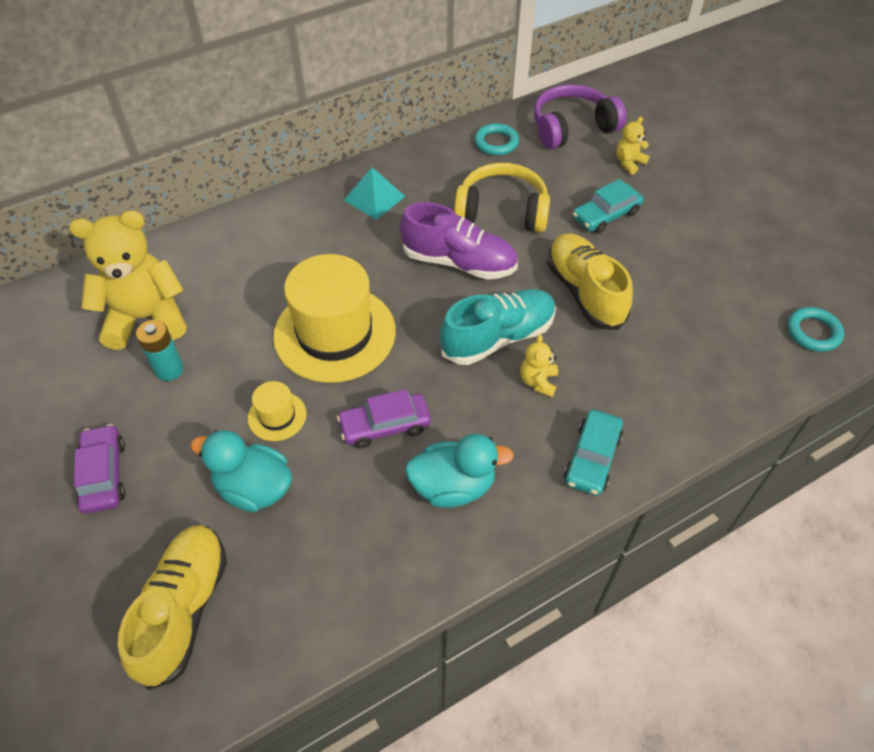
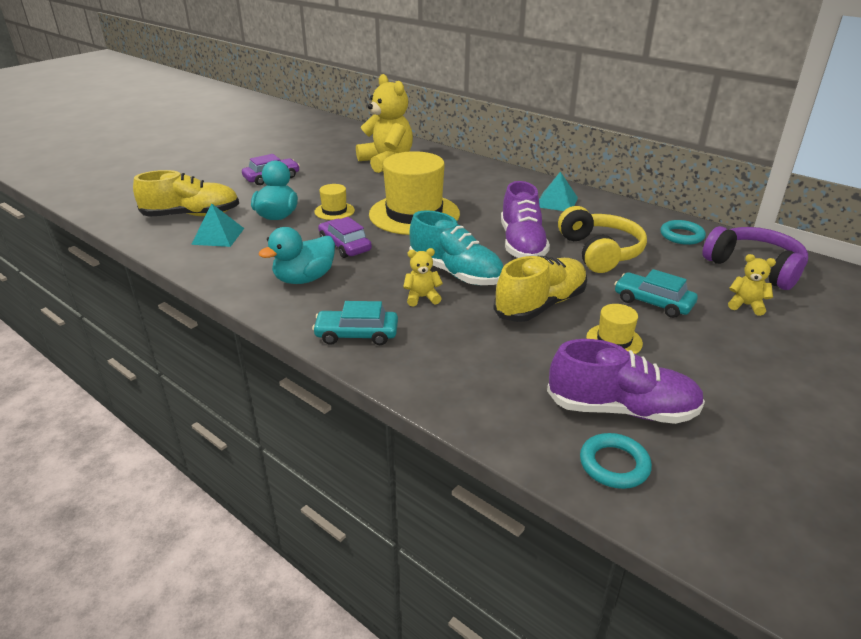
camera: 70 degrees right, 20 degrees down
turquoise battery [136,320,184,381] -> none
turquoise duck [405,434,514,508] -> turquoise duck turned 75 degrees clockwise [259,227,335,284]
none -> turquoise pyramid [191,204,244,247]
none -> purple shoe [547,339,705,424]
none -> yellow hat [586,304,643,354]

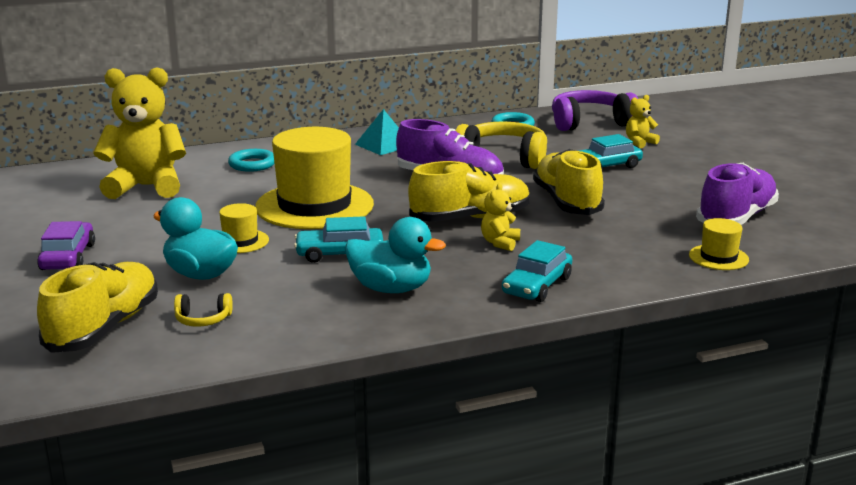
camera: 60 degrees left, 10 degrees down
turquoise pyramid [191,204,244,247] -> yellow headphones [174,293,233,327]
turquoise duck [259,227,335,284] -> turquoise duck turned 60 degrees counterclockwise [345,217,446,293]
purple car [318,217,372,258] -> turquoise car [294,216,383,263]
turquoise shoe [409,210,504,285] -> yellow shoe [408,161,530,222]
turquoise ring [580,433,652,489] -> turquoise ring moved to [228,149,275,172]
yellow hat [586,304,643,354] -> yellow hat moved to [689,218,749,270]

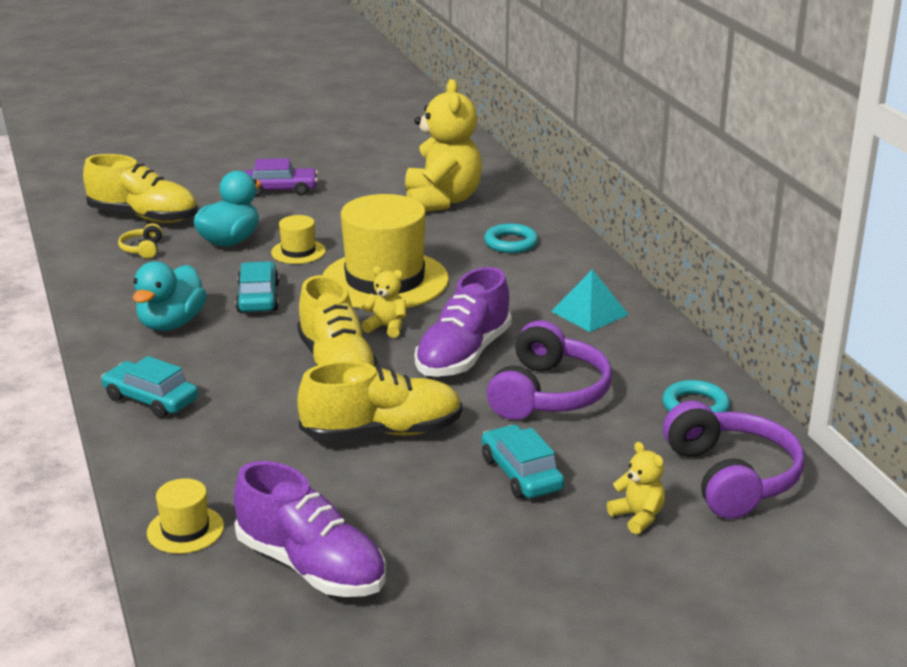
camera: 90 degrees right, 5 degrees up
yellow headphones [456,122,547,169] -> purple headphones [487,320,612,420]
yellow teddy bear [481,183,520,251] -> yellow teddy bear moved to [361,266,406,338]

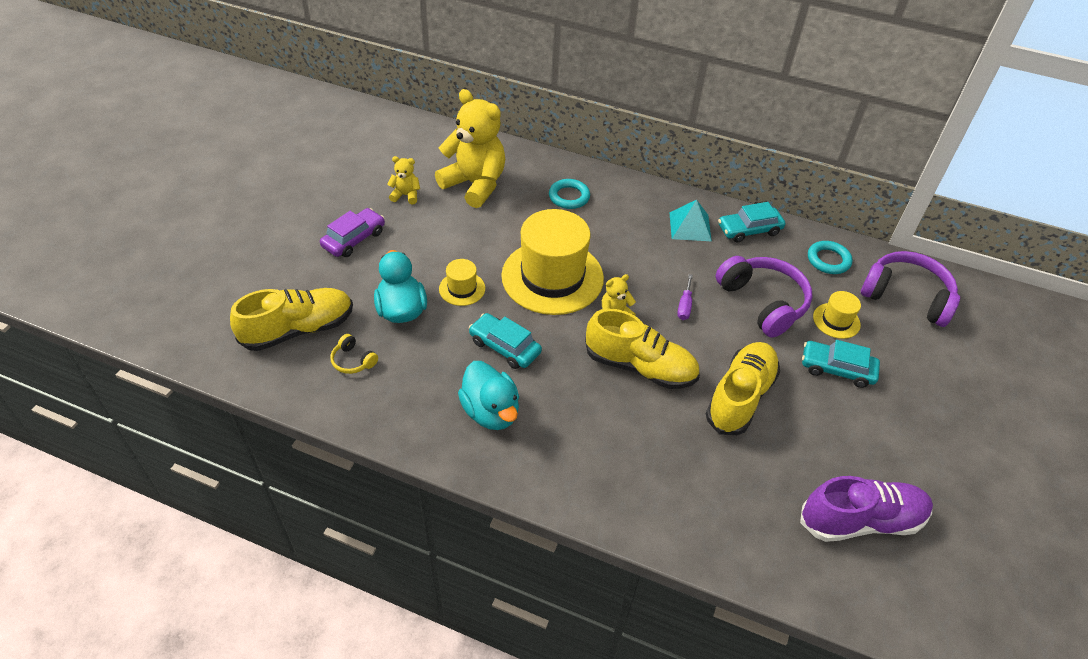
camera: 50 degrees left, 20 degrees up
turquoise car [101,356,198,418] -> turquoise car moved to [718,202,785,243]
yellow hat [147,478,224,554] -> yellow hat moved to [813,291,861,339]
purple shoe [415,267,512,377] -> purple screwdriver [677,274,693,320]
yellow teddy bear [607,442,665,534] -> yellow teddy bear moved to [387,156,420,204]

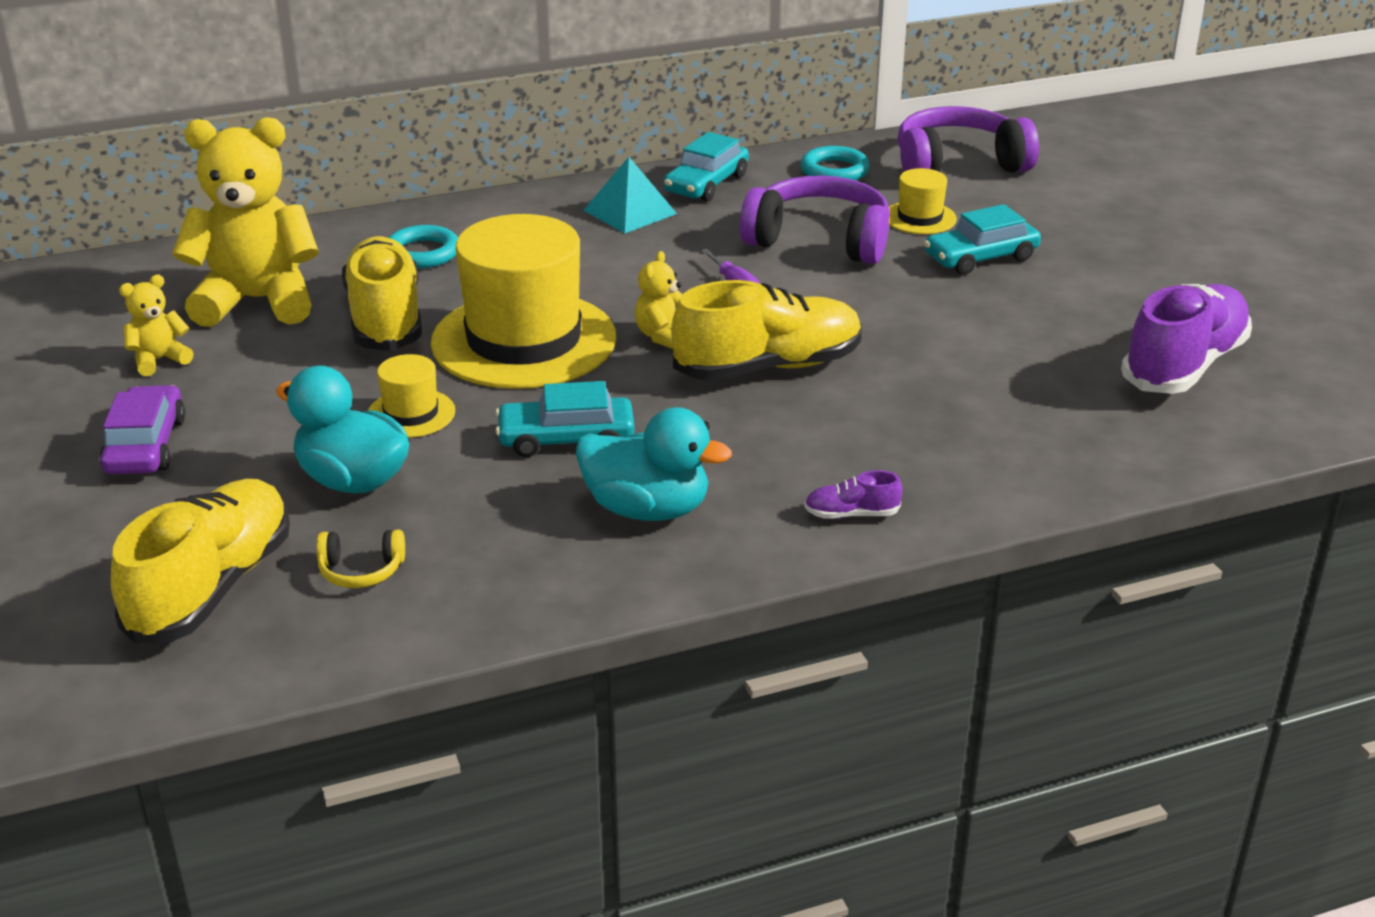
camera: 40 degrees left, 15 degrees down
yellow shoe [706,342,780,435] -> yellow shoe moved to [342,236,422,351]
none -> purple shoe [804,470,902,519]

